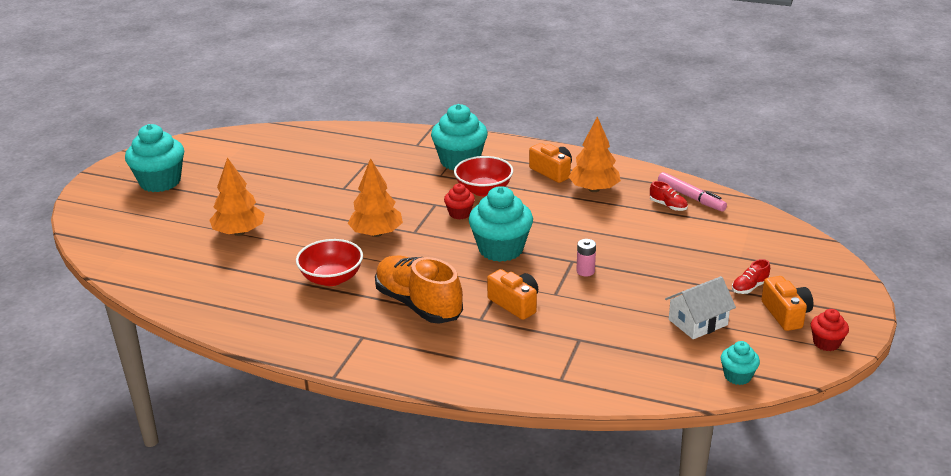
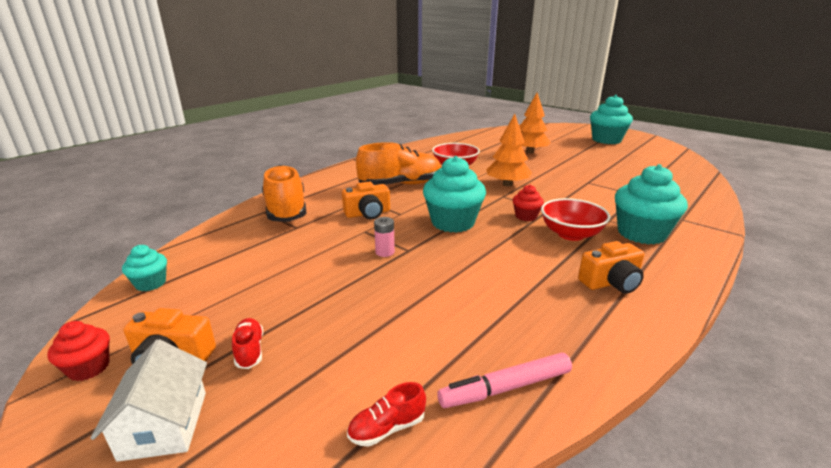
camera: 110 degrees right, 5 degrees down
orange tree [568,116,621,192] -> none
red shoe [650,181,688,211] -> red shoe moved to [347,382,426,447]
white house [665,276,736,339] -> white house moved to [90,339,207,462]
none -> orange shoe [262,165,307,222]

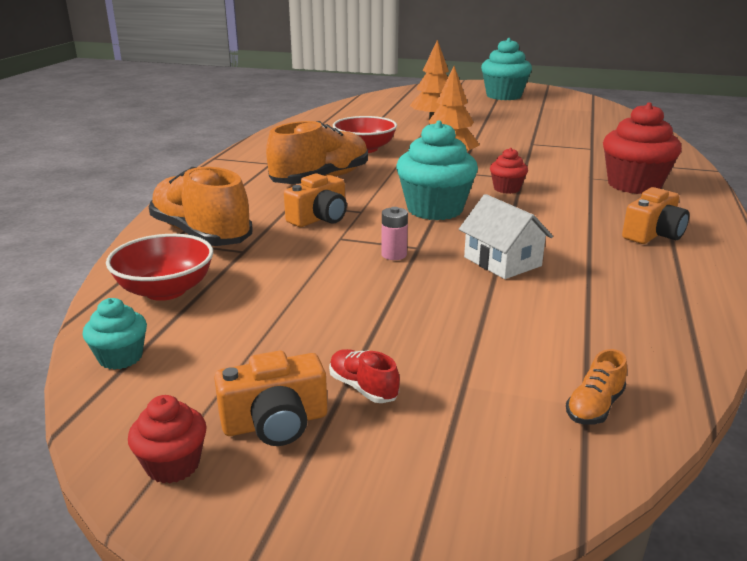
camera: 25 degrees left, 0 degrees up
white house [90,339,207,462] -> white house moved to [459,194,553,279]
red shoe [347,382,426,447] -> orange shoe [566,349,627,425]
pink marker [437,352,572,408] -> none
red bowl [541,198,610,241] -> red bowl moved to [106,234,213,301]
turquoise cupcake [615,164,688,245] -> red cupcake [603,102,682,194]

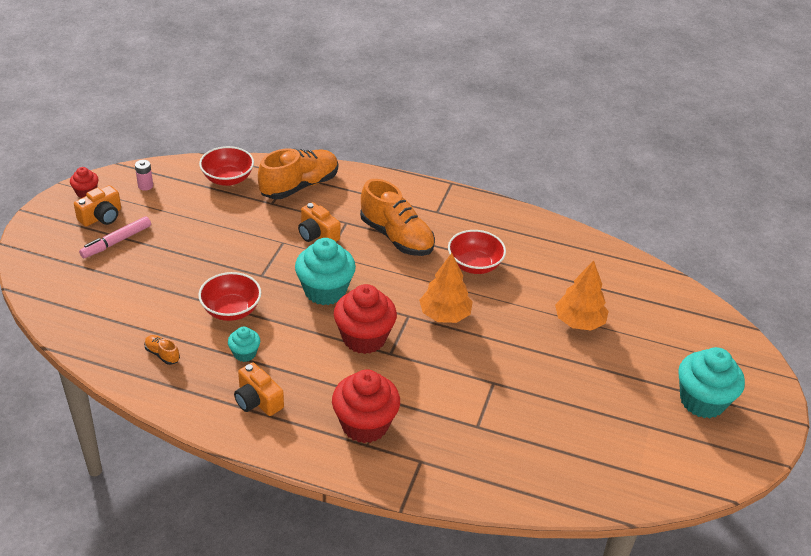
camera: 90 degrees right, 15 degrees up
turquoise cupcake [83,298,147,370] -> turquoise cupcake moved to [228,327,260,362]
orange camera [214,351,327,446] -> orange camera turned 120 degrees counterclockwise [74,185,121,226]
red shoe [329,349,400,403] -> pink marker [79,216,151,258]
pink battery [381,207,408,260] -> pink battery moved to [135,160,153,191]
white house [459,194,553,279] -> red bowl [198,272,261,321]
red cupcake [490,148,528,194] -> red cupcake [334,284,397,354], size x1.97
orange shoe [566,349,627,425] -> orange shoe moved to [144,335,180,365]

